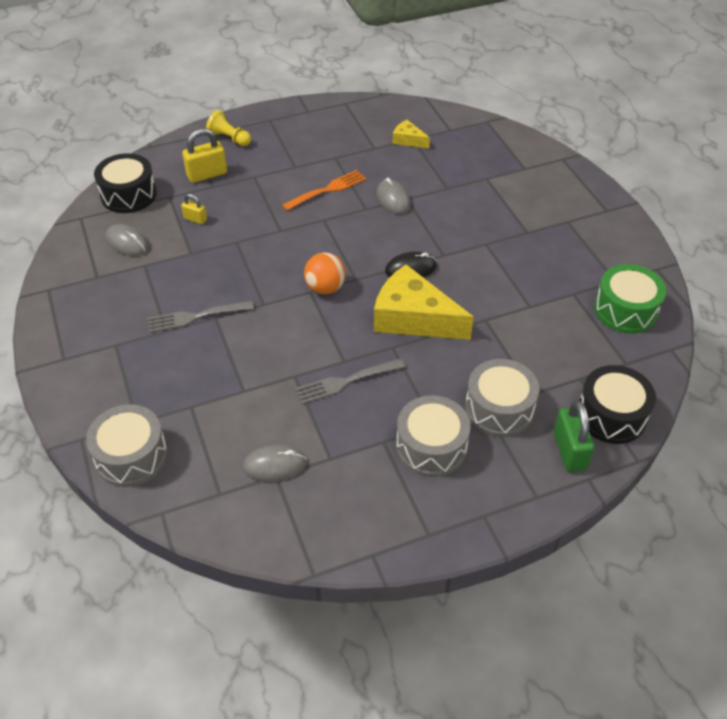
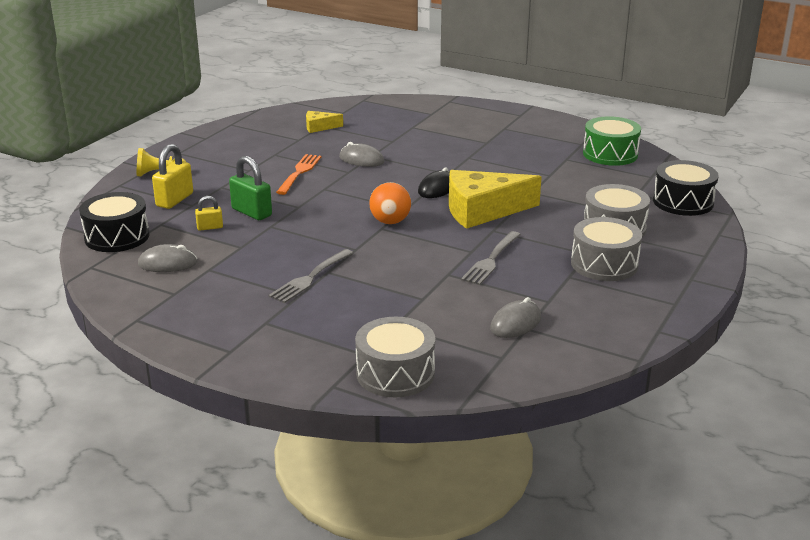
camera: 40 degrees left, 20 degrees down
green padlock [553,400,594,472] -> green padlock moved to [229,156,272,220]

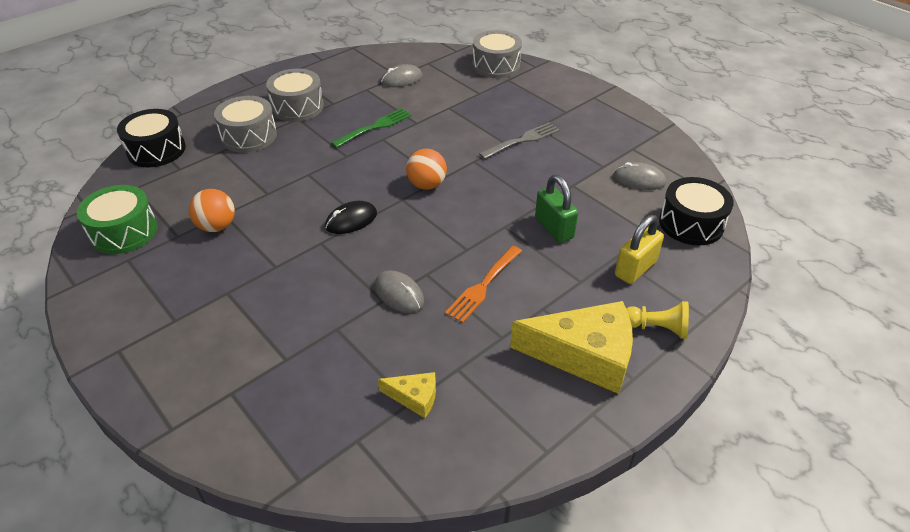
camera: 160 degrees left, 15 degrees up
yellow padlock [195,196,223,231] -> none
yellow cheese [449,170,541,229] -> yellow cheese moved to [510,301,633,394]
grey fork [461,231,521,285] -> green fork [331,108,411,148]
none -> orange ball [189,189,235,232]

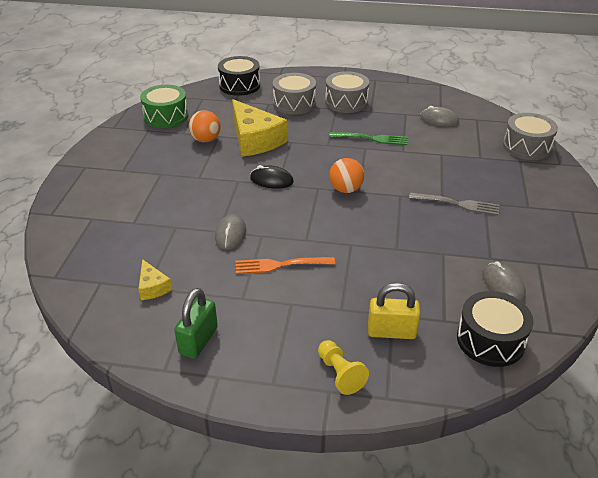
camera: 50 degrees right, 5 degrees down
yellow cheese [510,301,633,394] -> yellow cheese moved to [232,99,287,157]
green padlock [535,175,578,243] -> green padlock moved to [174,288,218,359]

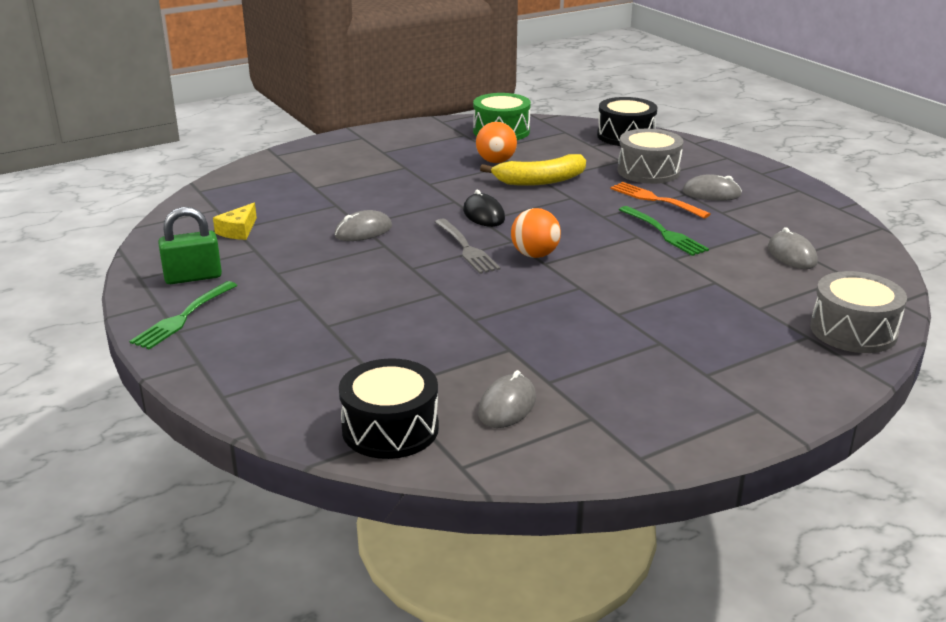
camera: 50 degrees right, 10 degrees down
yellow cheese [232,99,287,157] -> yellow banana [480,154,586,186]
orange fork [236,257,335,274] -> orange fork moved to [610,182,711,218]
yellow pawn [318,340,369,395] -> none
grey drum [325,71,369,113] -> grey mouse [683,174,742,201]
yellow padlock [368,283,420,339] -> none
grey fork [409,192,499,215] -> grey fork moved to [435,219,501,274]
none -> green fork [130,281,237,349]

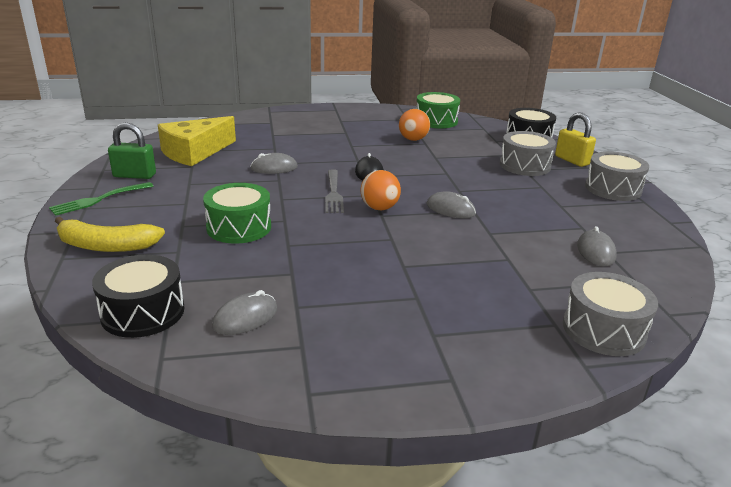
camera: 20 degrees right, 0 degrees up
yellow cheese [213,203,257,240] -> yellow cheese [158,116,236,166], size x2.12
yellow banana [480,154,586,186] -> yellow banana moved to [55,217,165,252]
orange fork [610,182,711,218] -> none
green fork [619,206,709,256] -> none
grey mouse [683,174,742,201] -> grey mouse moved to [427,191,476,218]
none -> green drum [203,183,271,244]
none -> yellow padlock [555,112,596,167]
none -> grey drum [585,151,649,201]

